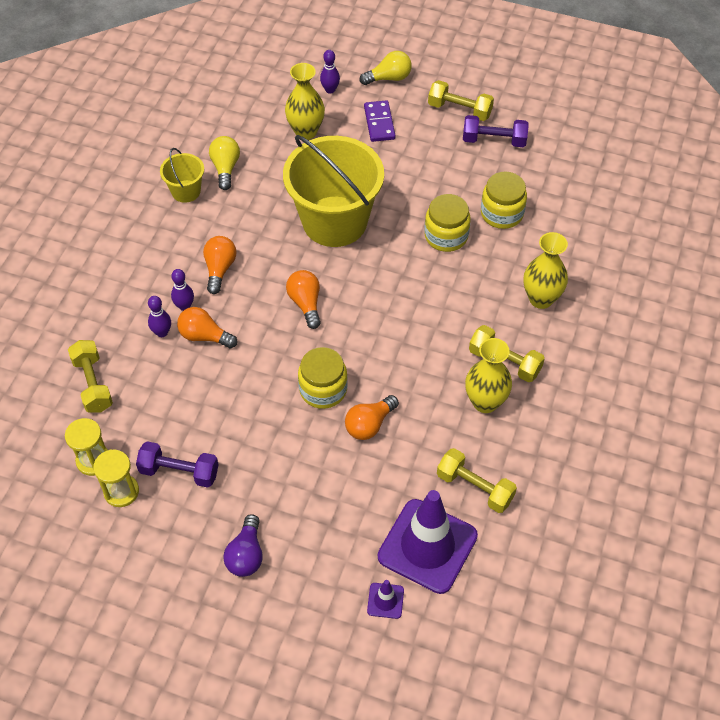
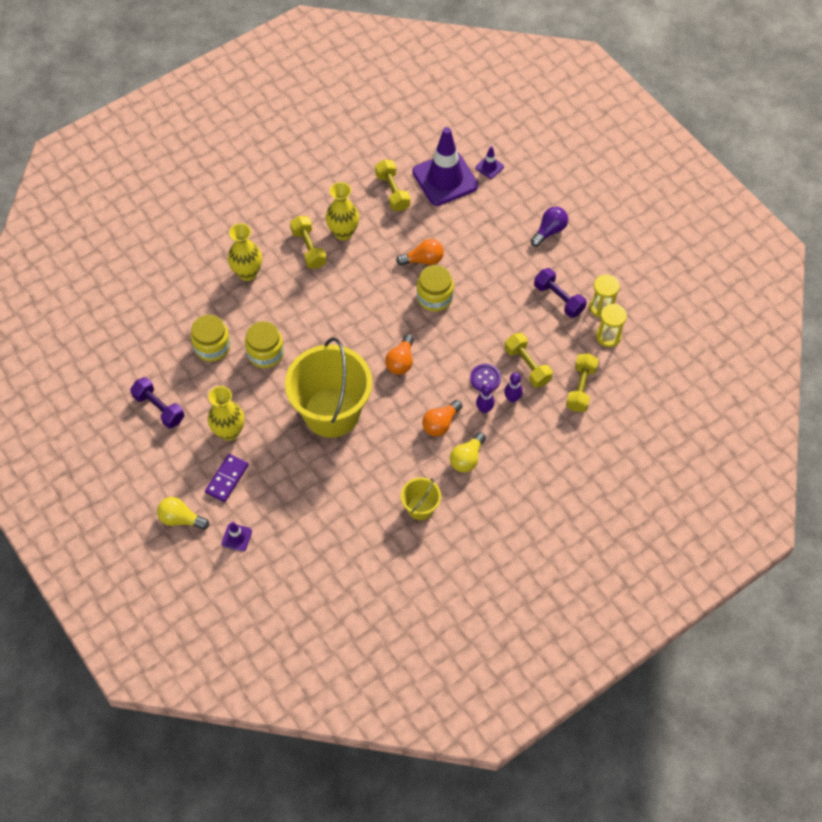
camera: 145 degrees left, 5 degrees up
orange light bulb [177,307,237,348] -> purple button [470,364,501,391]
yellow light bulb [209,136,240,190] -> yellow light bulb moved to [450,432,486,473]
yellow vase [285,63,325,140] -> yellow vase moved to [208,386,244,441]
purple bowling pin [320,50,340,94] -> purple traffic cone [222,522,252,551]
yellow dumbbell [428,80,494,121] -> yellow dumbbell moved to [505,333,553,388]

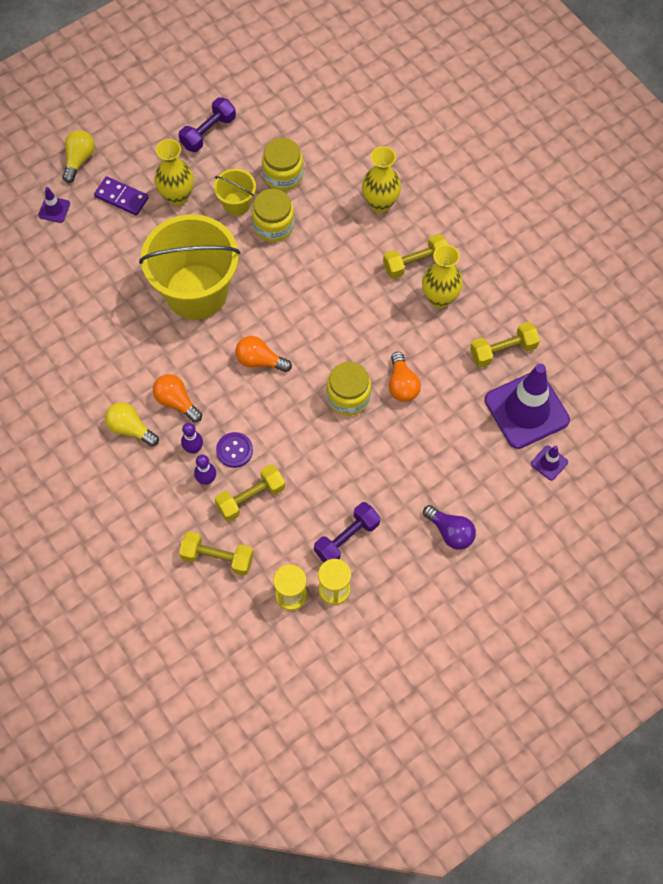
camera: 90 degrees right, 5 degrees up
yellow bucket [401,477,441,520] -> yellow bucket moved to [214,169,256,216]

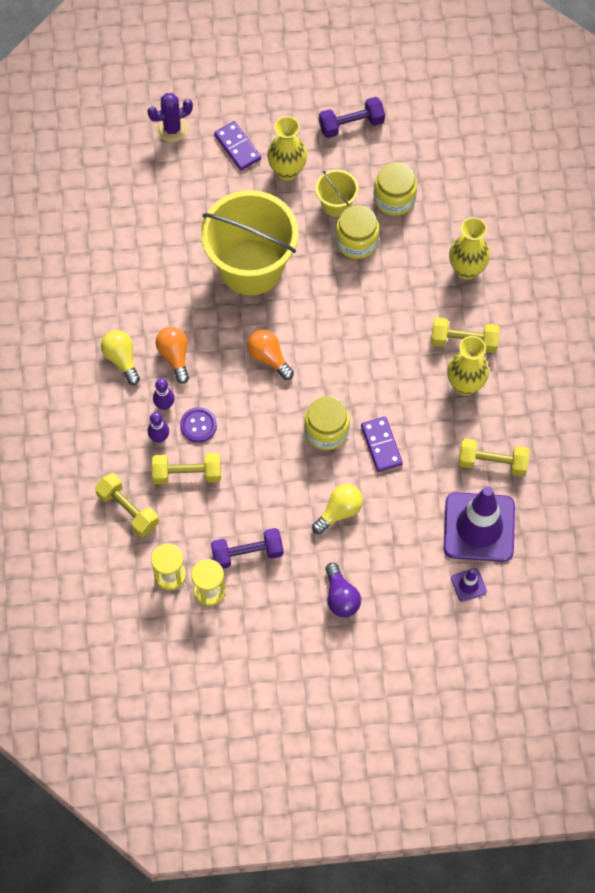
camera: 30 degrees right, 0 degrees up
purple traffic cone [38,187,70,223] -> purple cactus [147,93,193,142]
yellow light bulb [62,130,95,183] -> yellow light bulb moved to [312,484,363,534]
orange light bulb [389,352,421,402] -> purple domino [361,416,403,472]

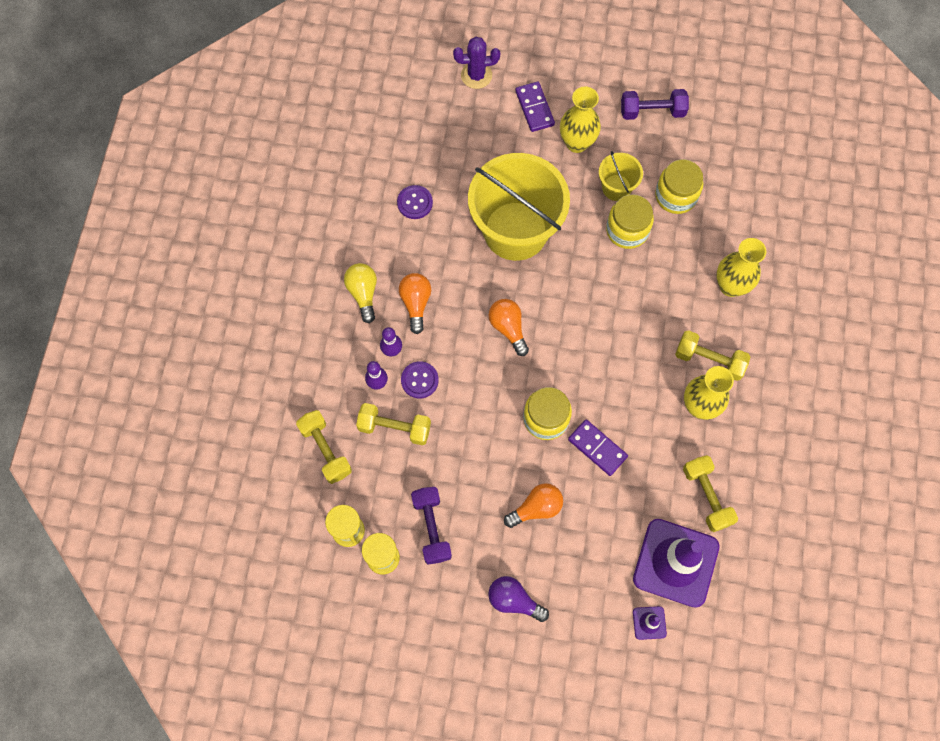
camera: 15 degrees right, 5 degrees up
purple dumbbell [211,528,283,569] -> purple dumbbell turned 75 degrees clockwise [411,487,452,564]
yellow light bulb [312,484,363,534] -> orange light bulb [504,483,563,528]
purple light bulb [325,563,361,617] -> purple light bulb turned 120 degrees clockwise [488,576,549,622]
purple domino [361,416,403,472] -> purple domino turned 45 degrees counterclockwise [568,419,628,476]
yellow dumbbell [459,438,530,476] -> yellow dumbbell turned 45 degrees clockwise [683,455,738,532]
none -> purple button [397,185,433,219]

